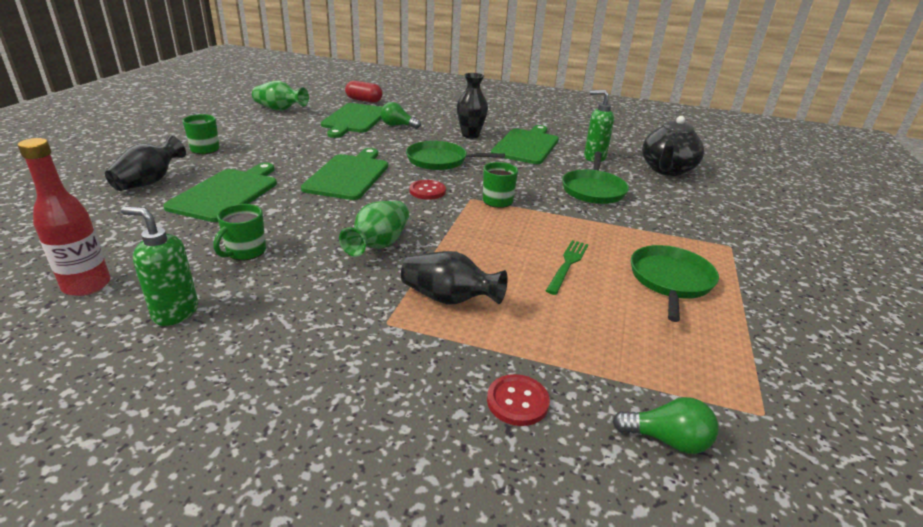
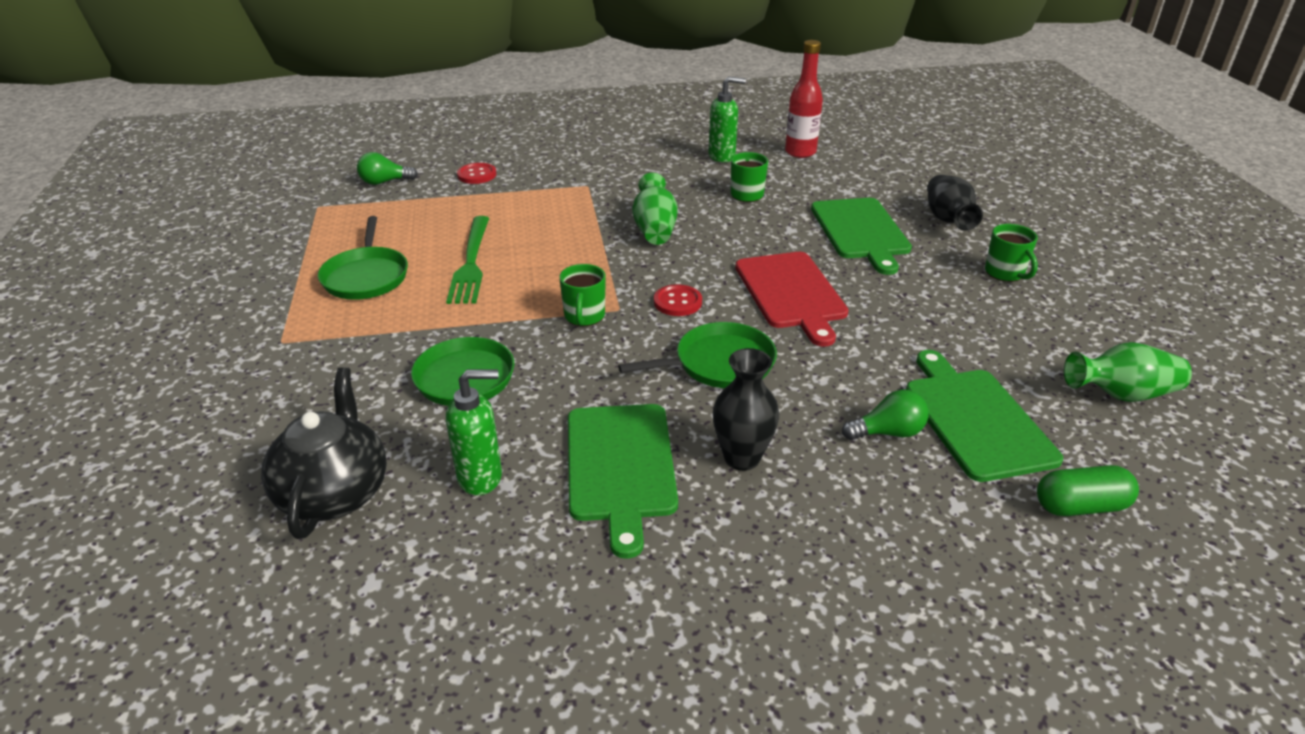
camera: 155 degrees right, 5 degrees up
green cutting board [301,148,388,200] -> red cutting board [735,252,849,346]
red capsule [345,81,383,103] -> green capsule [1037,465,1139,516]
black vase [401,251,508,304] -> none
green fork [546,240,588,295] -> green fork [446,216,489,304], size x1.51

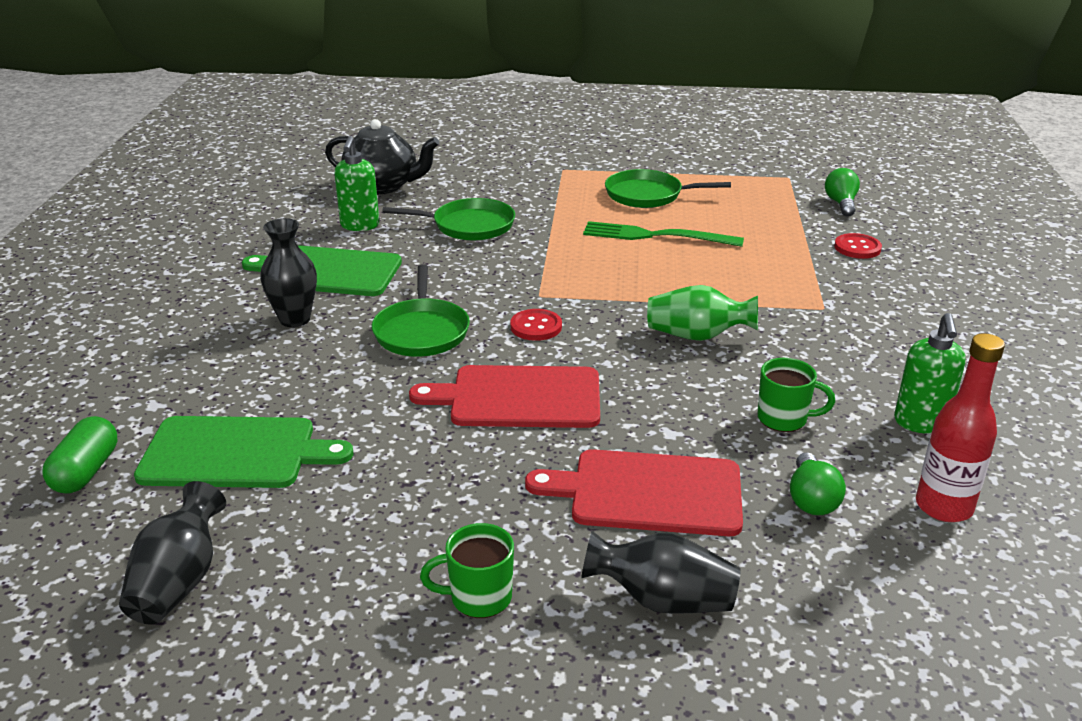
camera: 105 degrees right, 5 degrees down
green mug [559,264,606,326] -> none
green cutting board [811,198,912,275] -> red cutting board [525,449,743,536]
green light bulb [842,390,928,440] -> green light bulb moved to [790,452,846,515]
green vase [1064,342,1192,402] -> black vase [119,481,226,624]

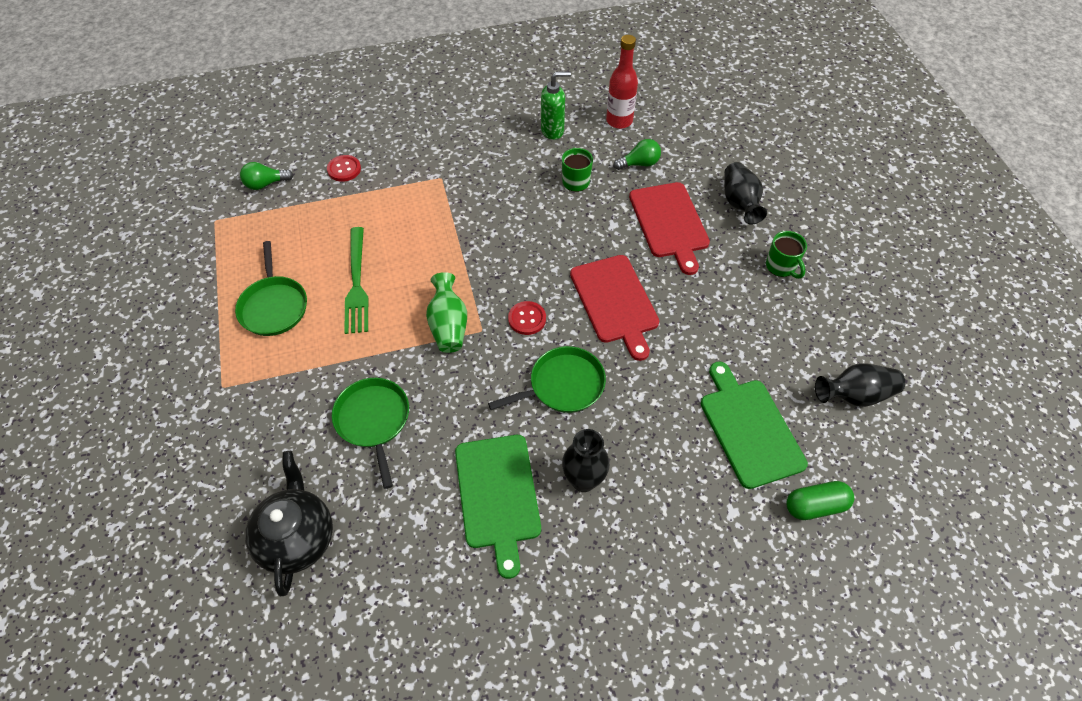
camera: 110 degrees left, 25 degrees up
green soap dispenser [334,136,379,231] -> none
green vase [647,285,758,341] -> green vase moved to [426,272,467,353]

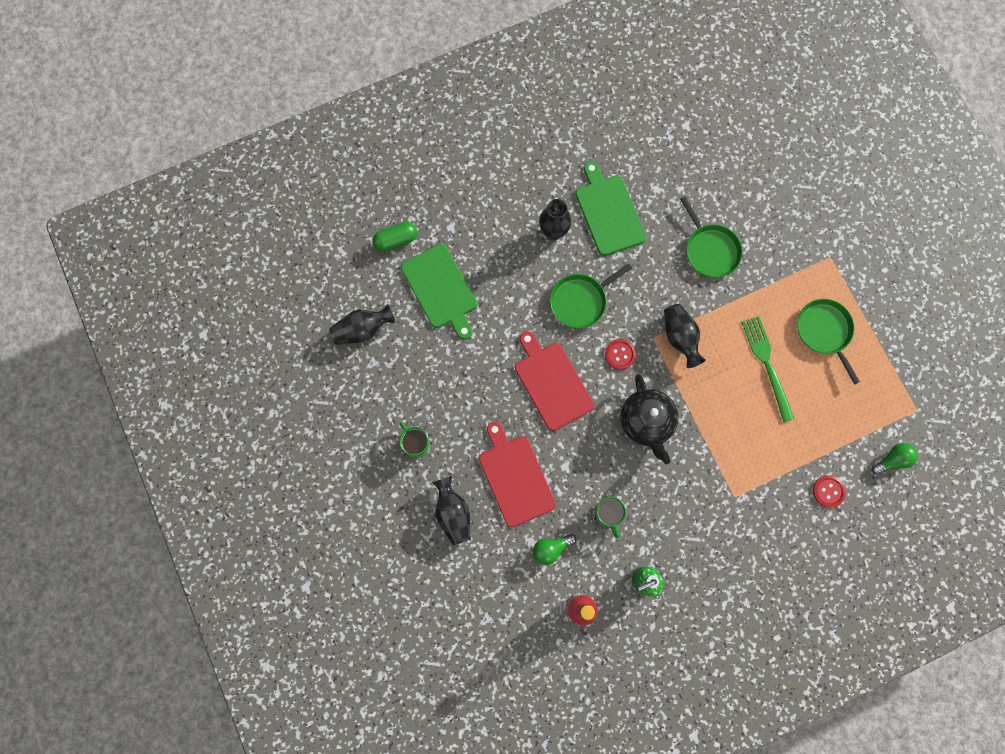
camera: 170 degrees right, 20 degrees up
black teapot [245,451,333,596] -> black teapot moved to [620,374,679,464]
green vase [426,272,467,353] -> black vase [664,304,706,368]

